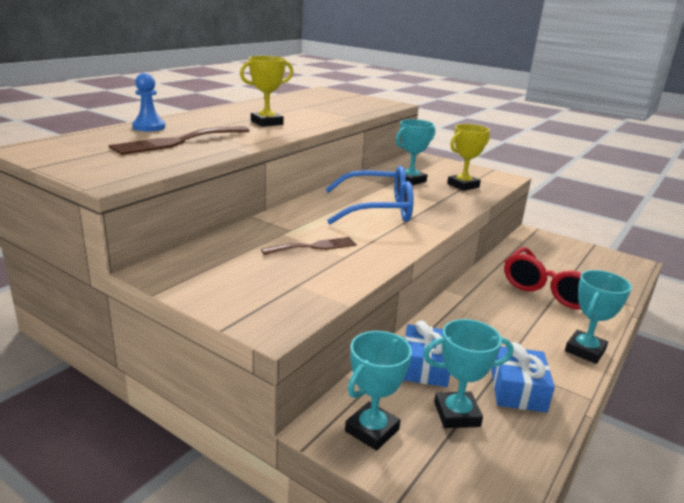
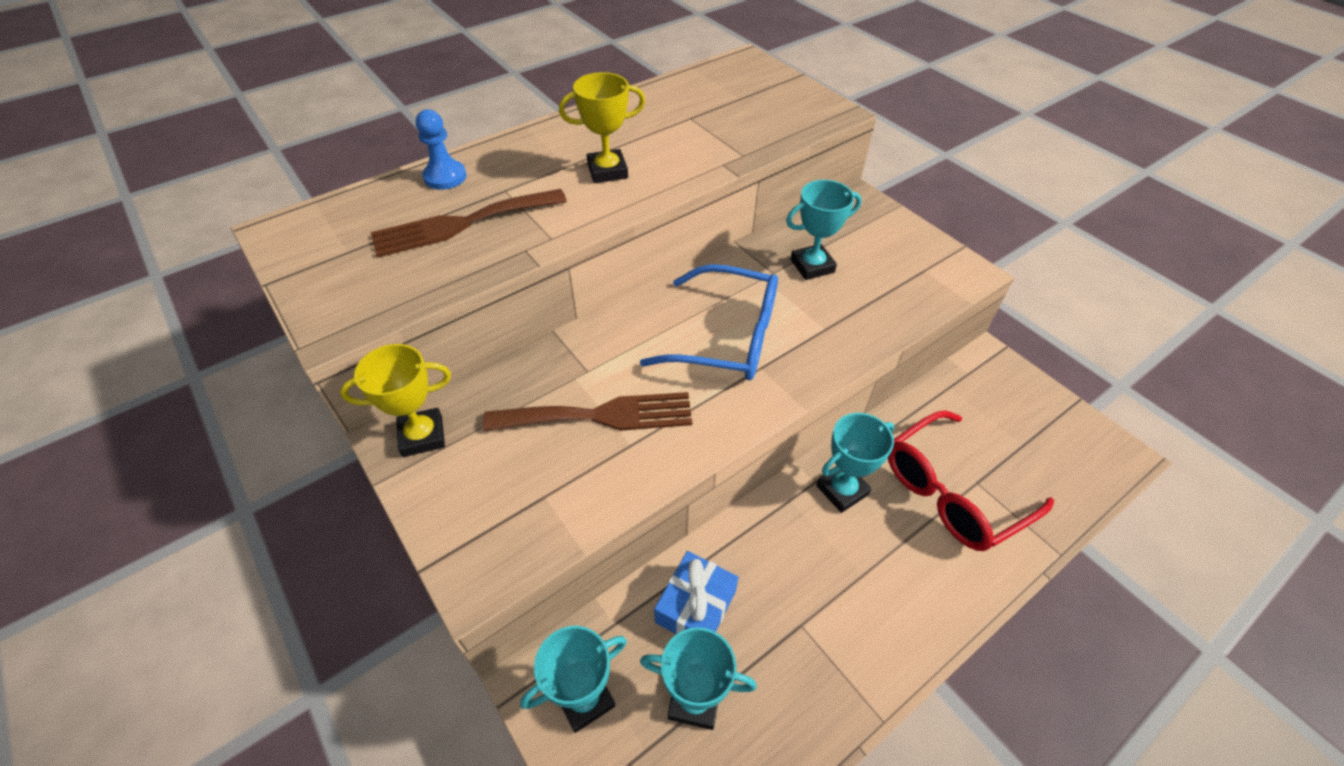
camera: 20 degrees right, 25 degrees up
brown fork [261,237,357,255] -> brown fork [483,392,692,431], size x1.63
yellow trophy [447,124,490,191] -> yellow trophy moved to [340,344,451,457]
blue gift [491,342,555,412] -> none
turquoise trophy [565,270,632,364] -> turquoise trophy moved to [816,413,894,513]

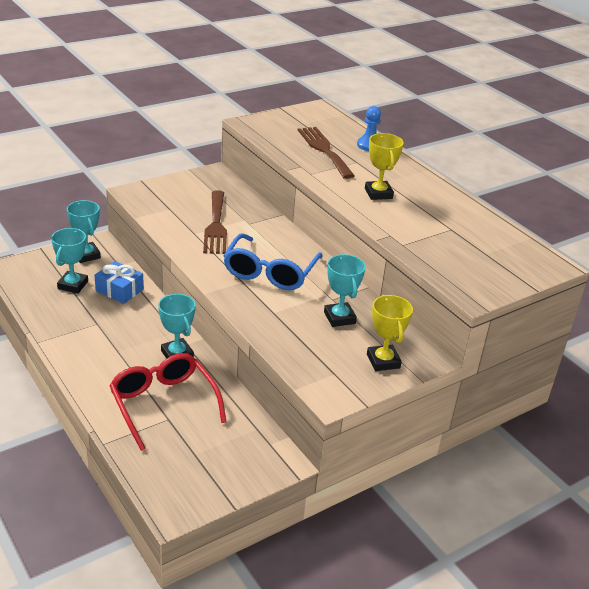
camera: 90 degrees right, 15 degrees down
yellow trophy [340,344,451,457] -> yellow trophy moved to [367,295,413,371]

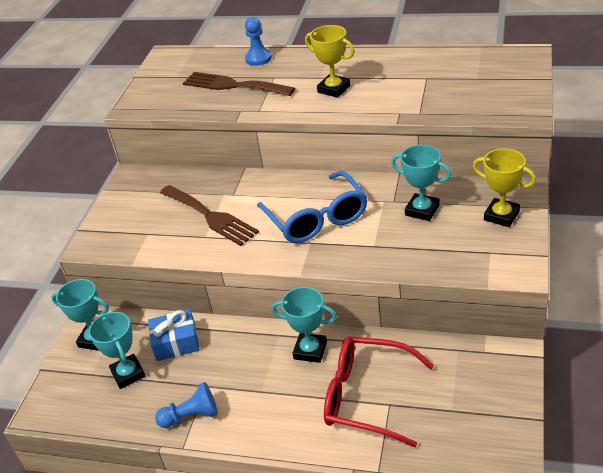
camera: 35 degrees left, 5 degrees up
none -> blue pawn [155,382,218,428]

